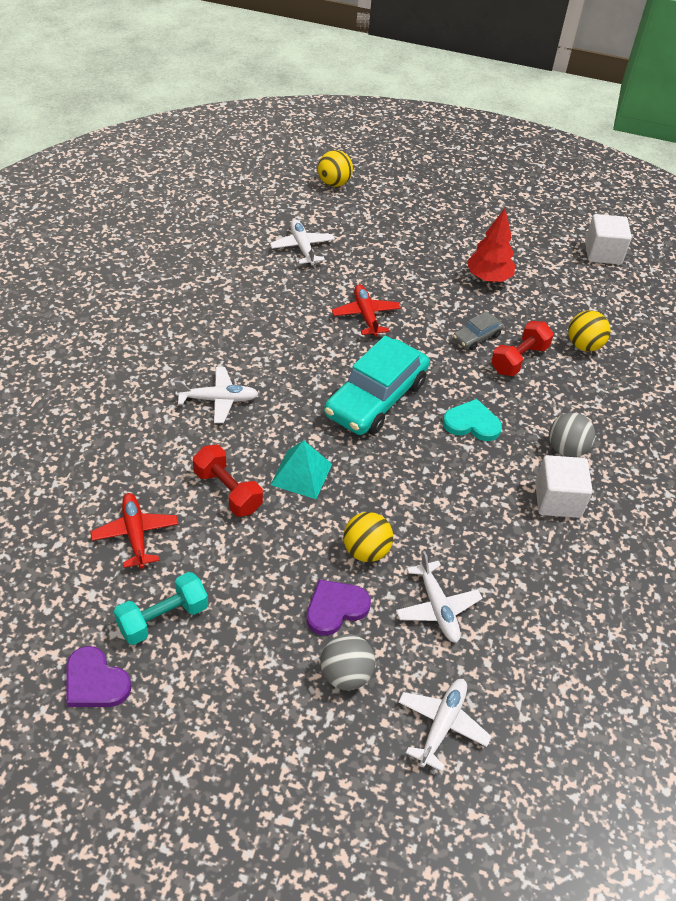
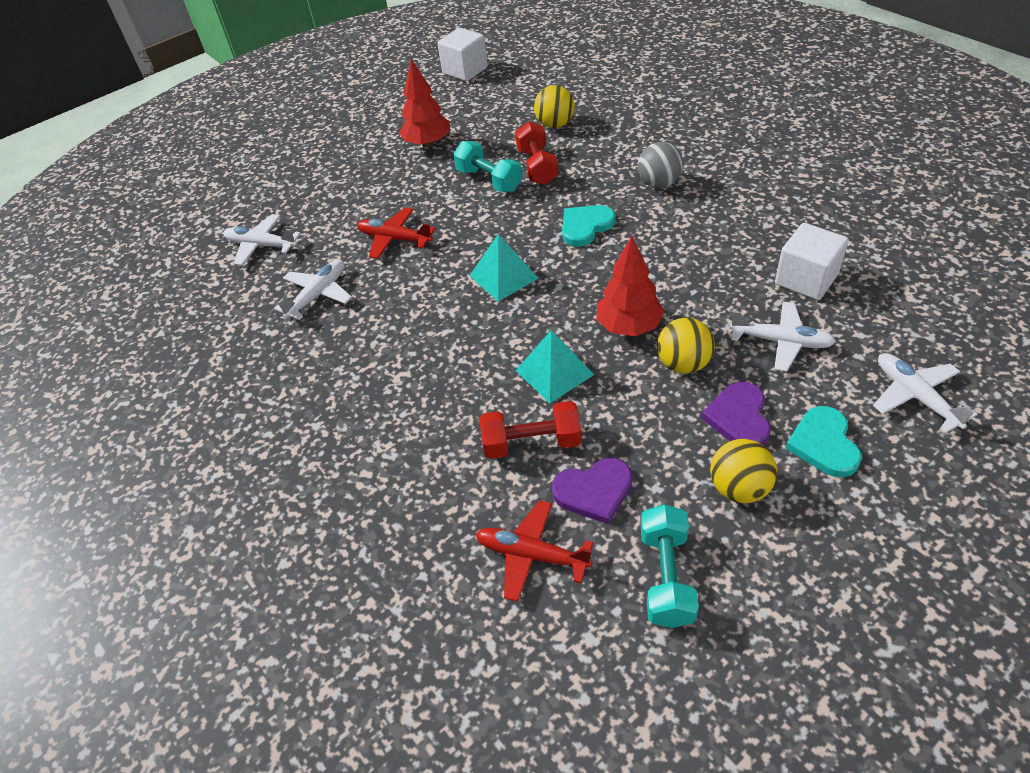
camera: 45 degrees left, 0 degrees up
purple heart [67,646,132,707] -> purple heart moved to [552,458,633,524]
white plane [174,367,259,423] -> white plane moved to [274,259,352,320]
yellow ball [318,150,353,187] -> yellow ball moved to [710,439,777,503]
grey ball [320,634,375,690] -> turquoise heart [785,406,862,478]
turquoise car [324,335,430,435] -> turquoise pyramid [469,234,539,302]
grey car [453,311,504,350] -> turquoise dumbbell [453,141,522,192]
white cube [535,455,593,518] -> white cube moved to [775,223,849,300]
none -> red tree [596,236,664,336]

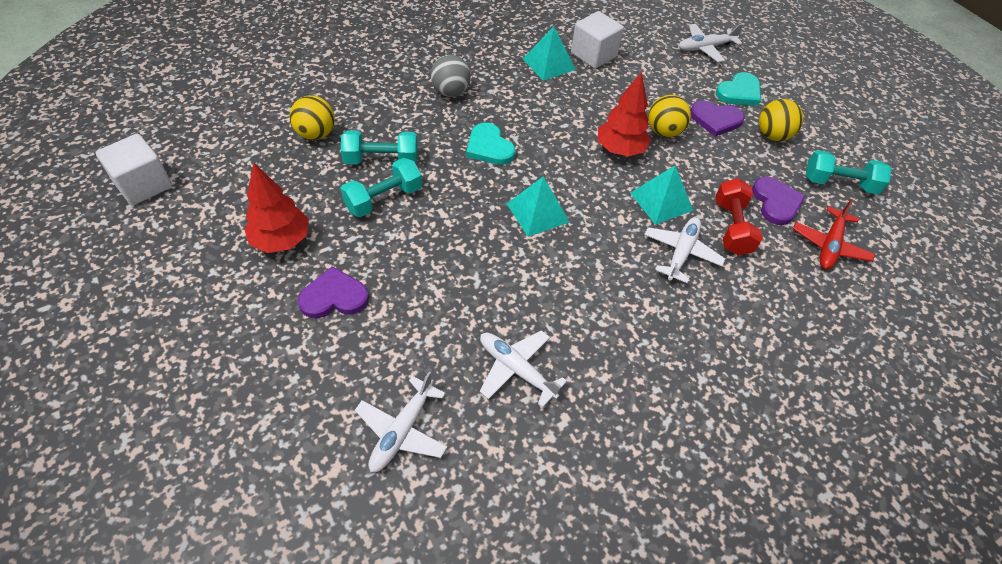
camera: 90 degrees left, 5 degrees up
red plane [357,207,436,259] -> none
red dumbbell [515,121,558,185] -> turquoise dumbbell [341,130,418,164]
white plane [729,302,836,372] -> white plane moved to [644,217,725,283]
turquoise heart [785,406,862,478] -> turquoise heart turned 45 degrees counterclockwise [716,72,761,106]
none -> purple heart [297,266,369,319]
none -> turquoise pyramid [523,27,576,81]

